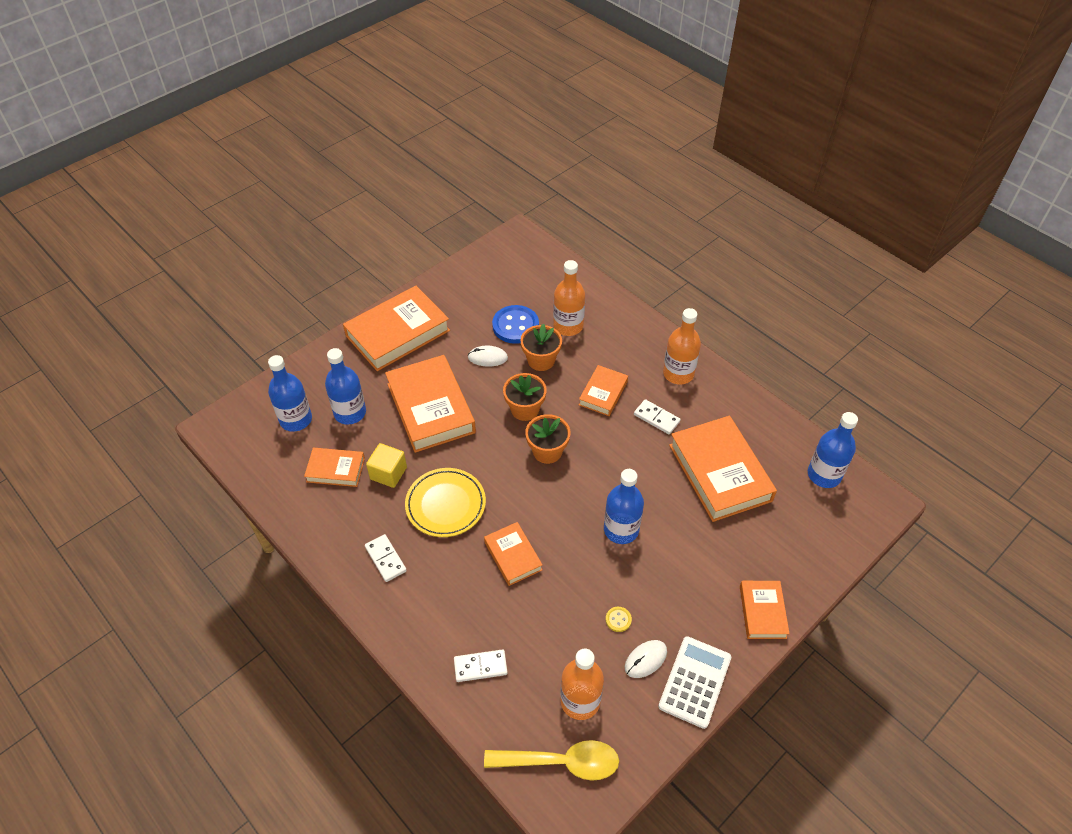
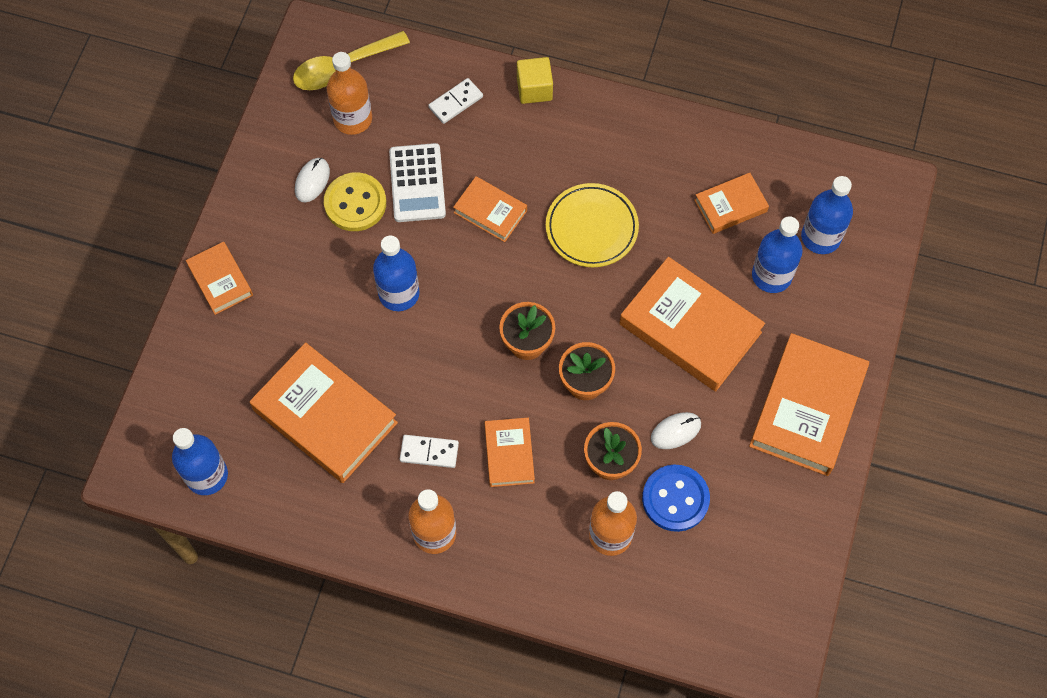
camera: 150 degrees right, 15 degrees up
white domino [365,534,407,582] -> none
yellow cube [366,443,407,488] -> yellow cube moved to [517,57,553,104]
yellow button [606,607,632,632] -> yellow button [324,172,386,231], size x2.26
white calculator [658,636,731,729] -> white calculator moved to [389,143,446,222]

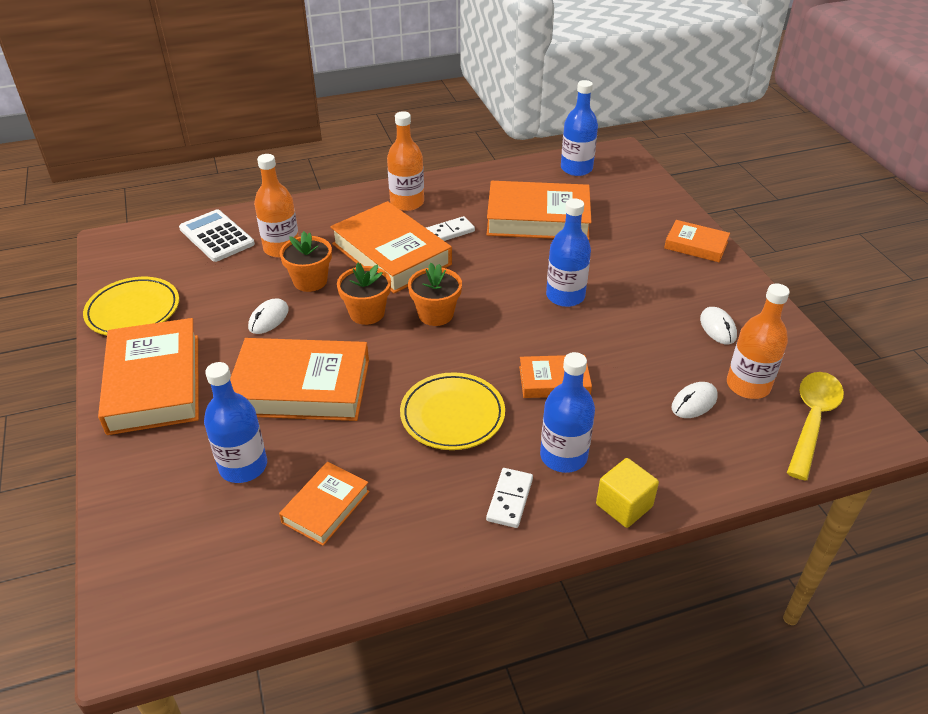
camera: 145 degrees right, 25 degrees down
yellow button [324,172,386,231] -> none
white calculator [389,143,446,222] -> white calculator moved to [179,209,255,262]
white domino [428,78,483,124] -> white domino moved to [486,468,533,528]
orange book [485,418,535,487] -> orange book [330,201,452,294], size x1.88
blue button [642,465,710,532] -> none
blue bottle [801,176,853,254] -> blue bottle moved to [540,352,595,473]
none -> yellow plate [83,277,179,336]
none -> white mouse [672,382,718,418]

